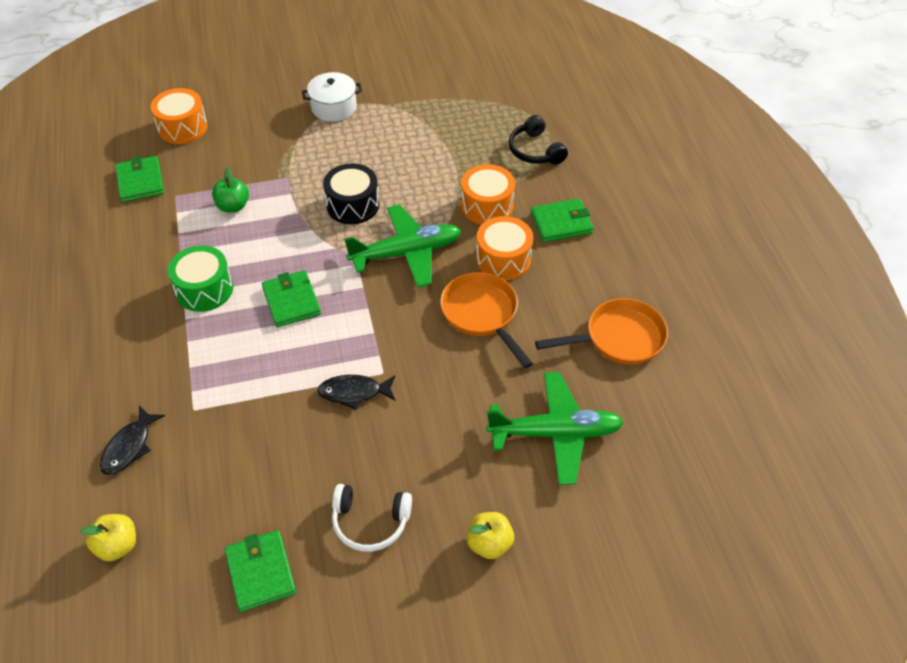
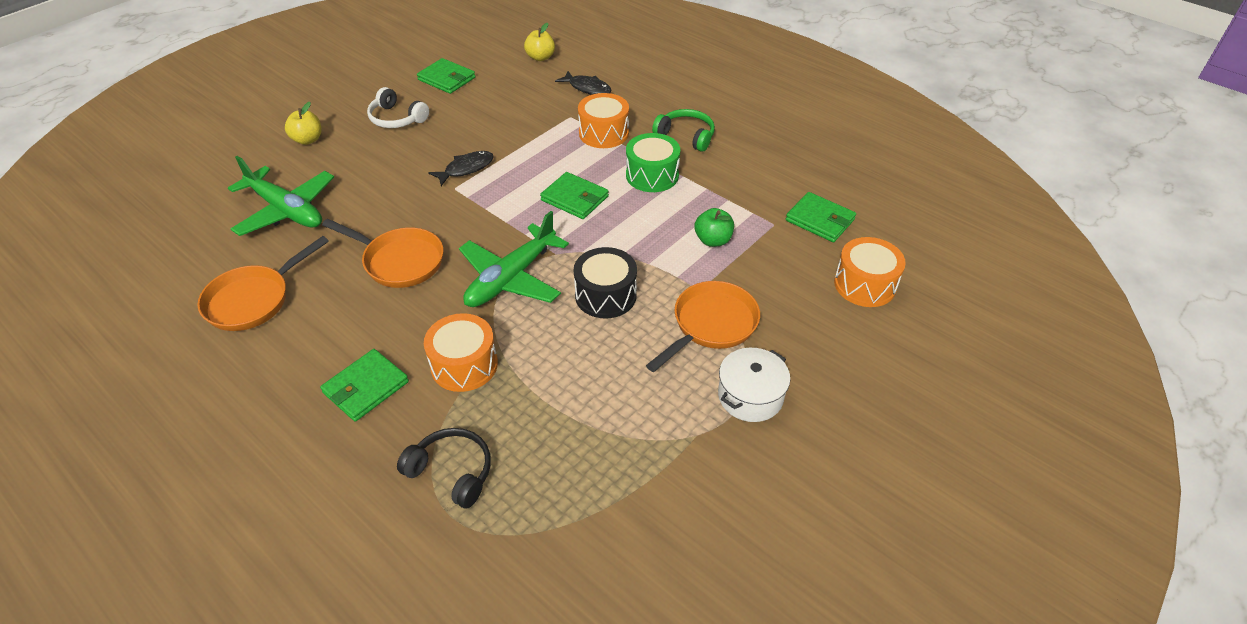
camera: 145 degrees right, 5 degrees down
black fish [100,406,165,475] -> black fish turned 135 degrees clockwise [555,71,611,95]
white headphones [332,484,412,552] -> white headphones turned 120 degrees counterclockwise [367,87,429,128]
orange drum [476,216,533,280] -> orange drum moved to [578,93,629,148]
green plane [486,372,624,485] -> green plane turned 105 degrees counterclockwise [228,156,334,236]
none -> orange pan [646,281,760,372]
none -> green headphones [652,109,715,152]

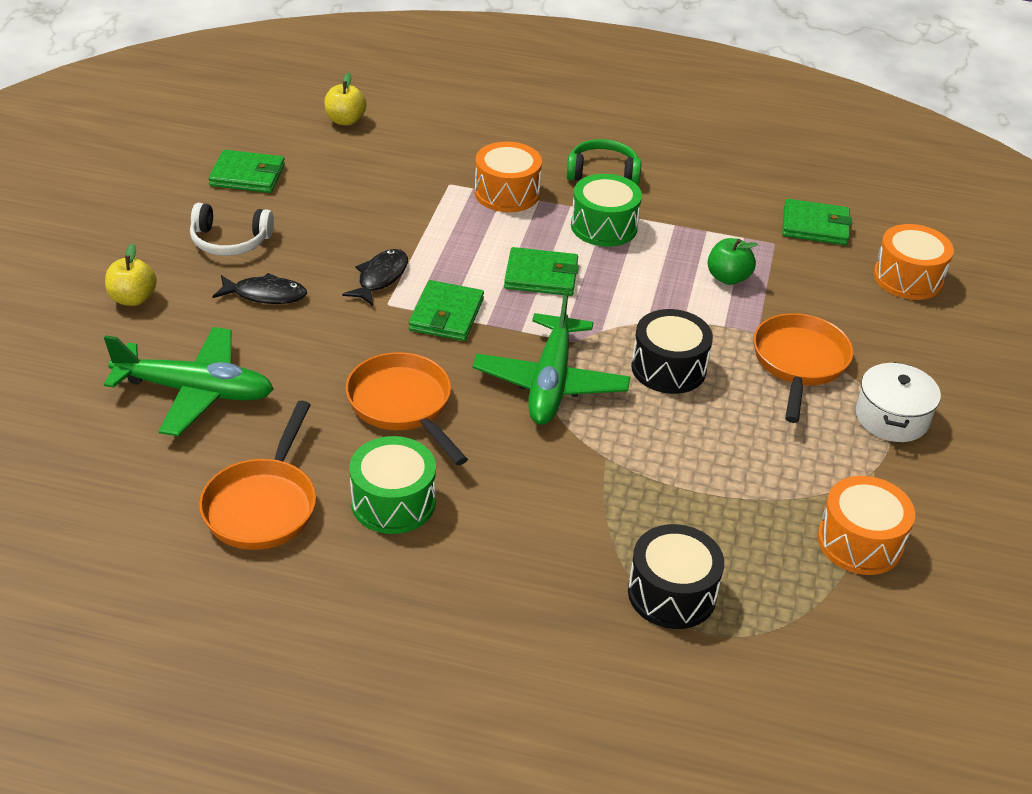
camera: 30 degrees left, 5 degrees down
green wallet [320,349,409,422] -> green wallet moved to [409,280,484,341]
orange pan [322,219,443,288] -> orange pan turned 120 degrees counterclockwise [346,352,468,465]
black headphones [397,428,491,508] -> black drum [628,524,724,629]
orange drum [424,313,498,392] -> orange drum moved to [817,476,915,575]
black fish [555,71,611,95] -> black fish moved to [212,273,307,304]
none -> green drum [349,436,436,534]

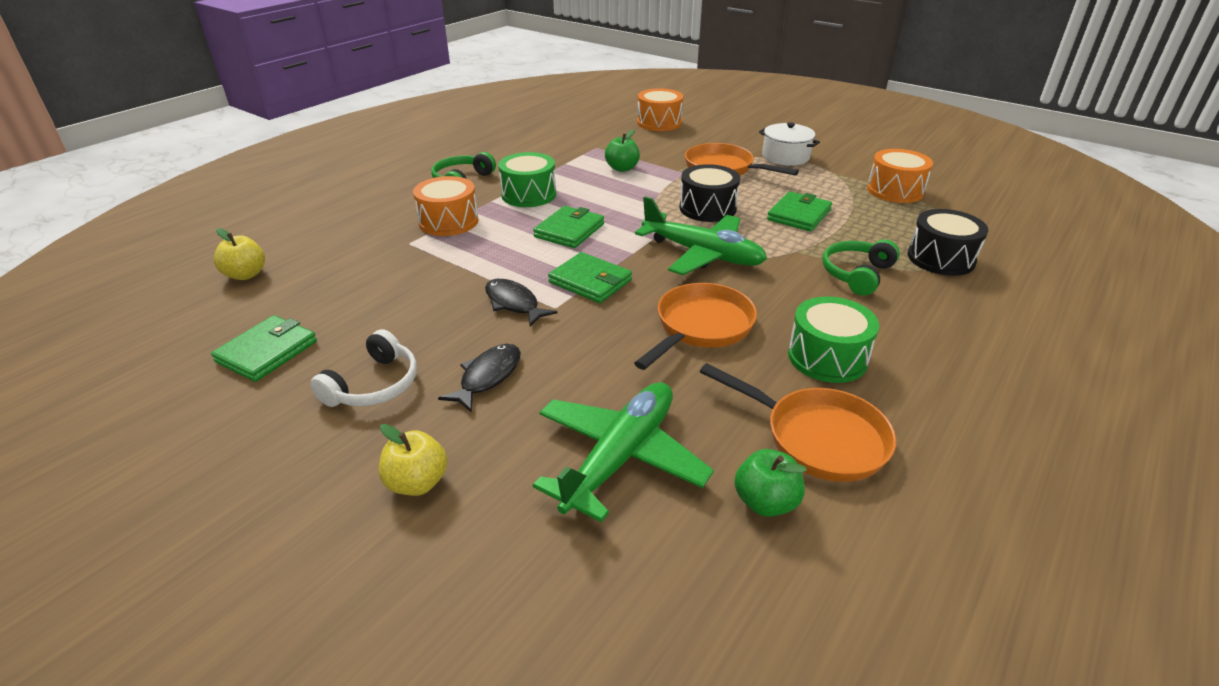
camera: 65 degrees left, 5 degrees down
orange pan [346,352,468,465] -> orange pan turned 135 degrees clockwise [634,283,757,370]
green wallet [782,199,852,245] -> green wallet moved to [767,191,832,232]
none -> green apple [734,449,807,517]
none -> green headphones [823,239,900,296]

